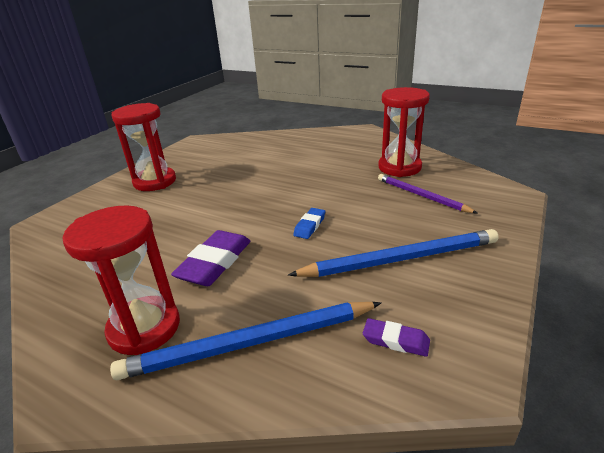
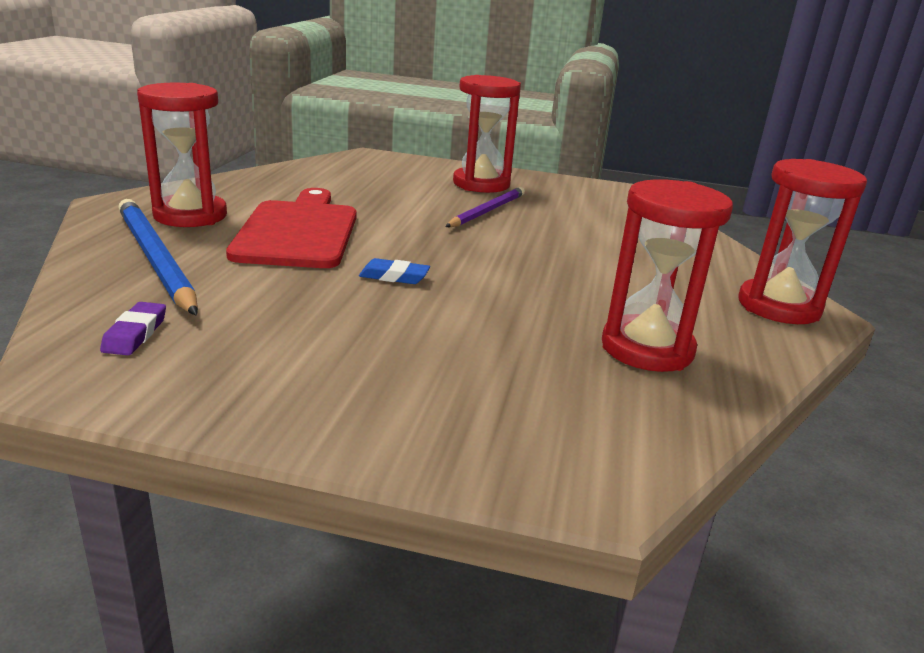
camera: 70 degrees right, 5 degrees down
purple eraser [171,230,250,286] -> red cutting board [226,188,356,268]
blue pencil [288,229,499,277] -> none
purple pencil [378,174,477,213] -> purple pencil moved to [445,187,525,227]
none -> red hourglass [739,159,867,324]

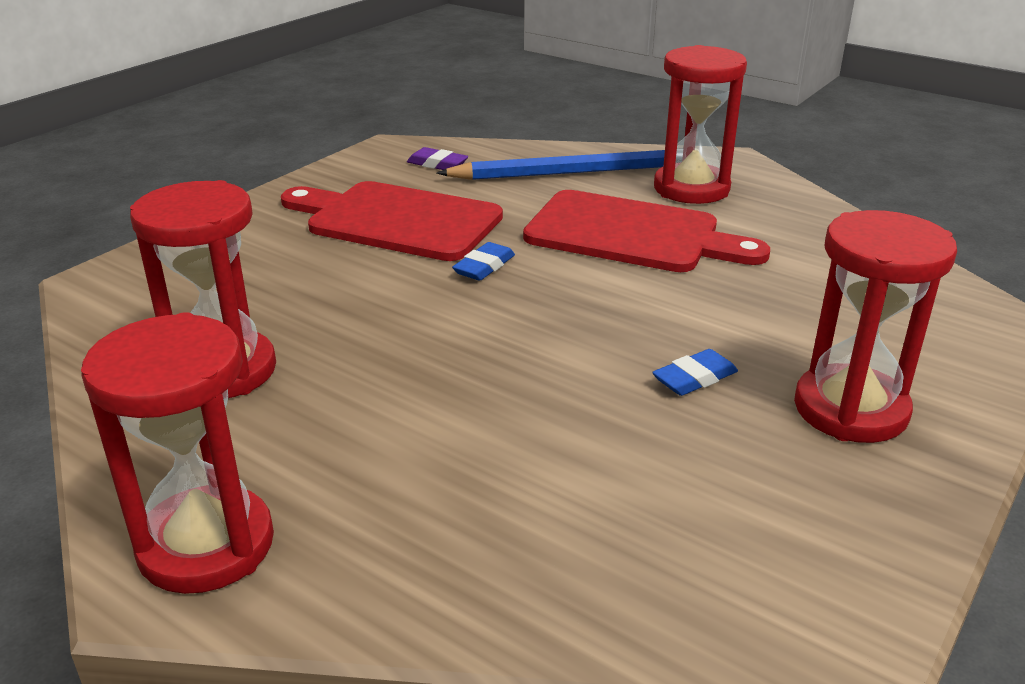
camera: 115 degrees right, 5 degrees up
purple pencil [445,187,525,227] -> blue eraser [652,349,738,396]
none -> red cutting board [281,181,503,261]

